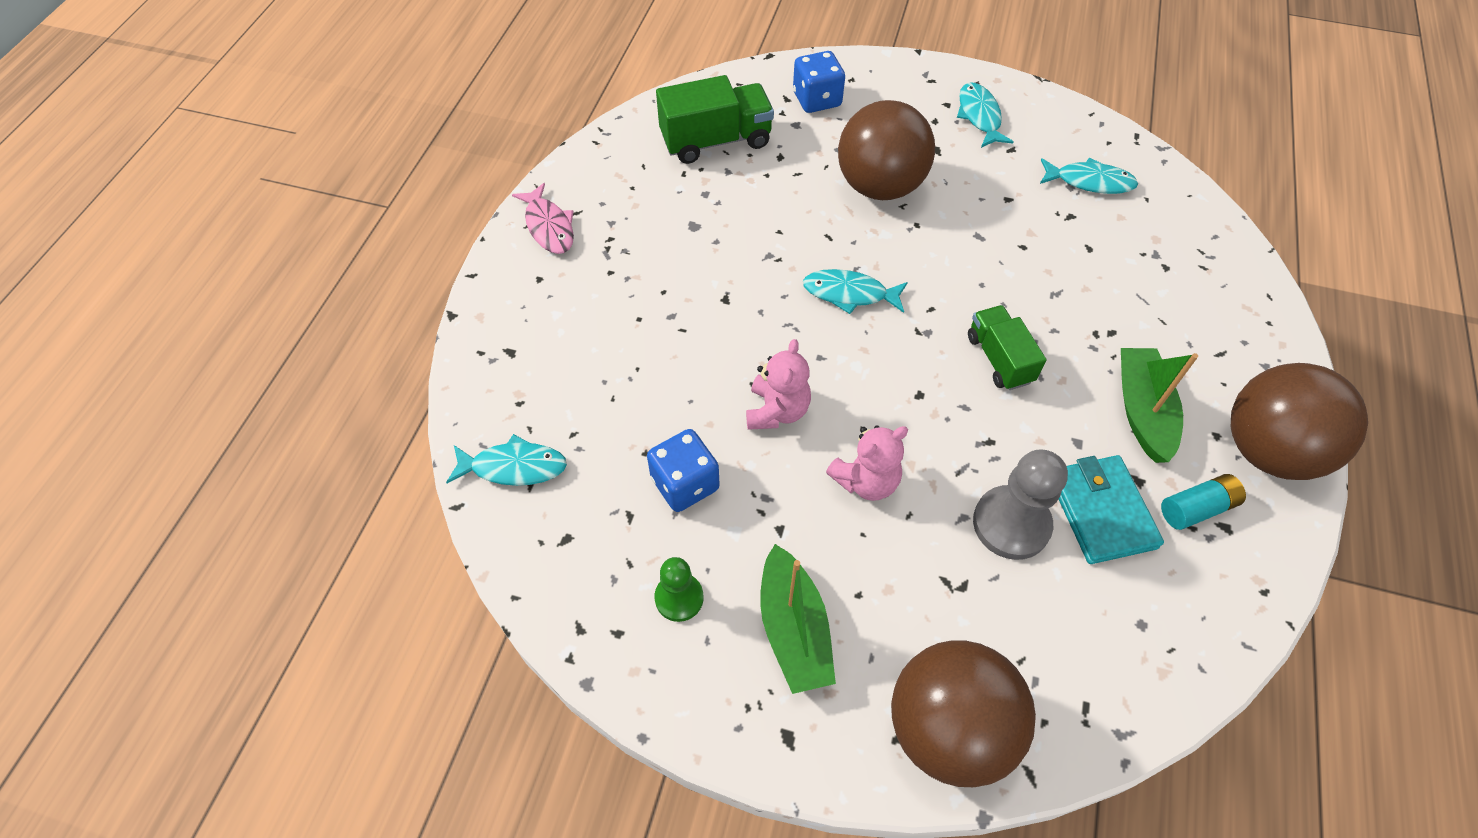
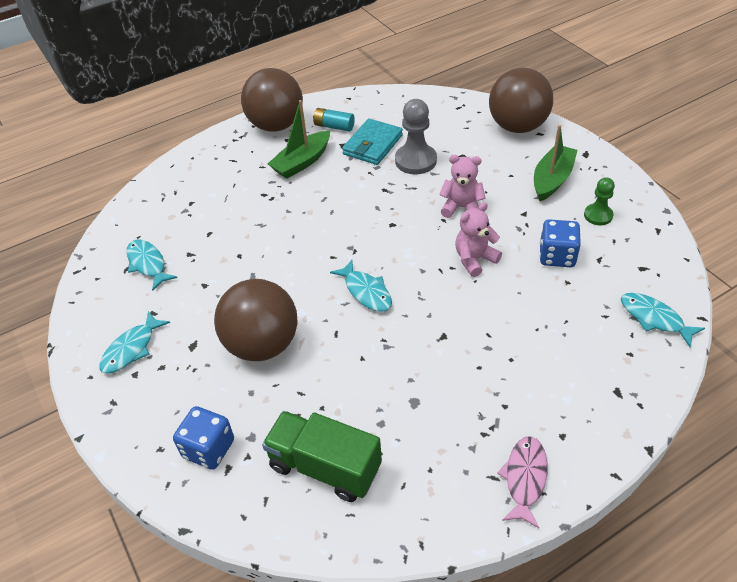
camera: 135 degrees left, 10 degrees down
green truck [968,305,1047,390] -> none

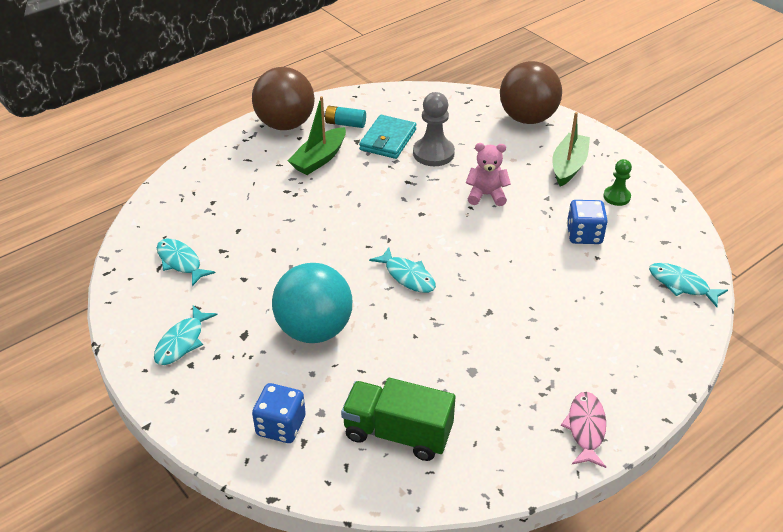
camera: 10 degrees left, 5 degrees down
brown ball [214,279,298,361] -> turquoise ball [272,263,352,343]
pink teddy bear [455,202,502,277] -> none

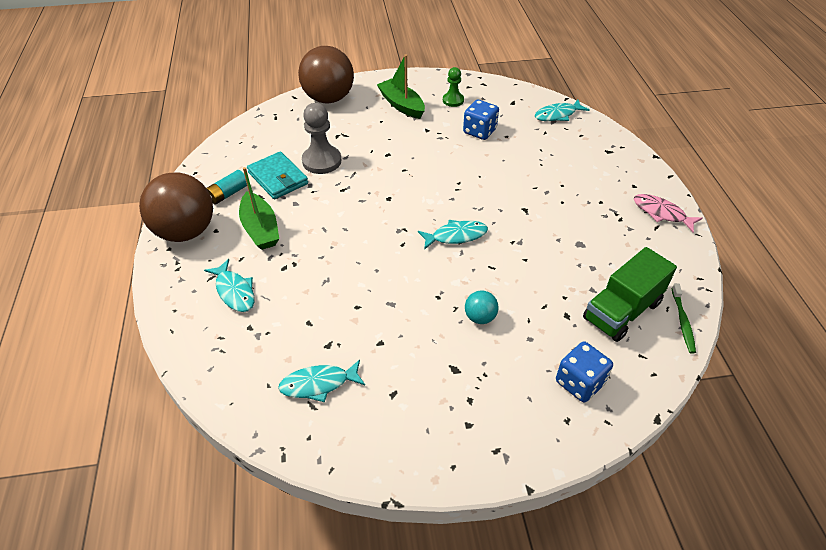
camera: 60 degrees left, 5 degrees up
turquoise fish [154,305,217,365] -> turquoise fish moved to [204,259,254,312]
turquoise ball [272,263,352,343] -> turquoise ball [465,291,498,324], size x0.44
pink teddy bear [466,143,511,206] -> none
none -> green toothbrush [671,283,696,354]

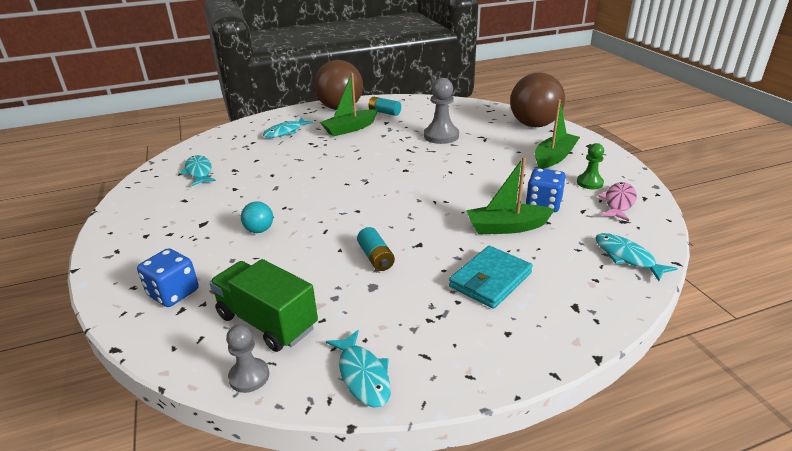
camera: 80 degrees right, 15 degrees down
turquoise wallet [247,151,308,199] -> turquoise wallet moved to [449,246,533,309]
turquoise fish [418,220,488,250] -> turquoise fish moved to [326,330,391,408]
pink fish [634,194,703,232] -> pink fish moved to [598,182,637,221]
green toothbrush [671,283,696,354] -> grey pawn [226,325,269,393]
none -> turquoise battery [357,227,395,271]
none -> green boat [466,157,555,234]

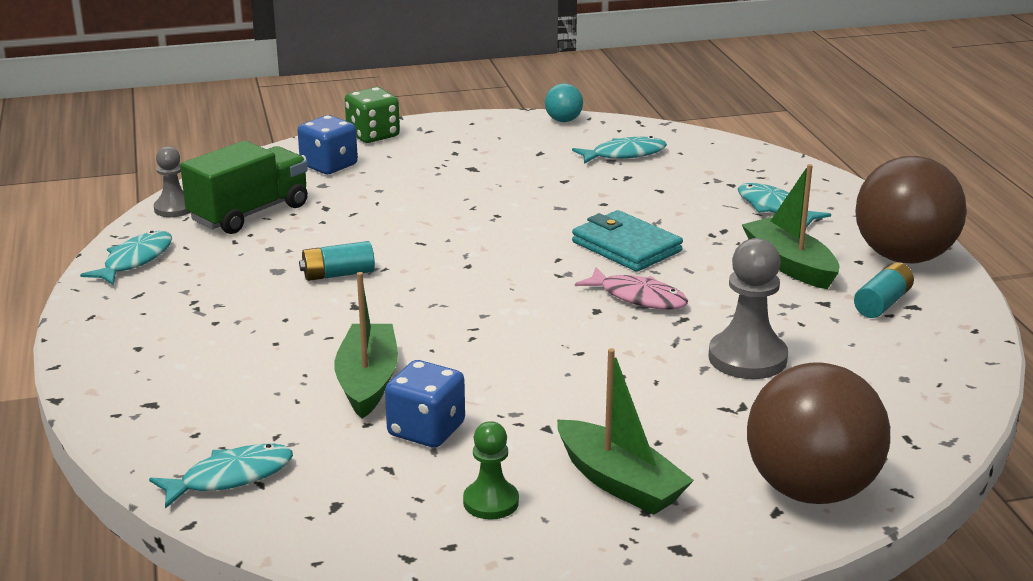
camera: 95 degrees right, 5 degrees down
turquoise ball [241,202,273,233] -> turquoise ball moved to [545,83,583,122]
turquoise fish [326,330,391,408] -> turquoise fish turned 135 degrees clockwise [80,231,172,285]
turquoise wallet [449,246,533,309] -> turquoise wallet moved to [572,210,683,272]
pink fish [598,182,637,221] -> pink fish moved to [575,267,688,309]
none -> green dice [345,87,400,143]

